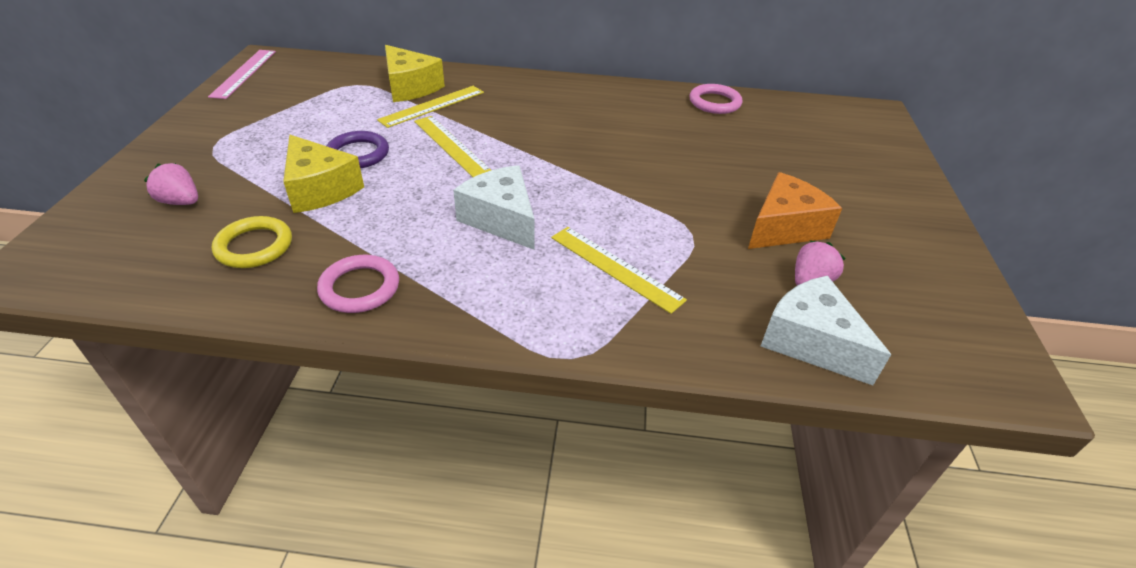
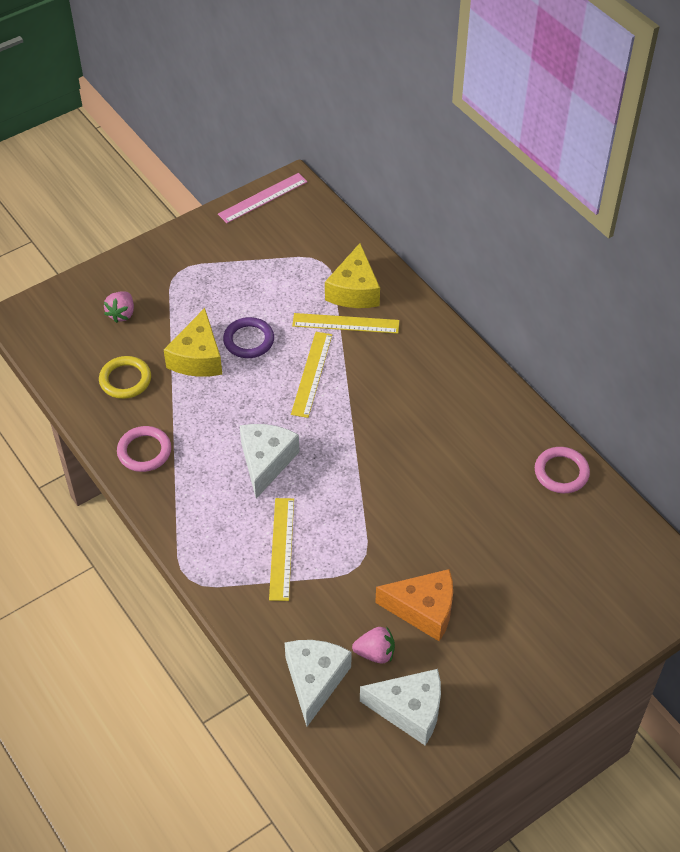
camera: 50 degrees right, 10 degrees up
pink strawberry [144,163,198,205] -> pink strawberry turned 150 degrees counterclockwise [104,291,134,323]
none -> white cheese [360,669,441,745]

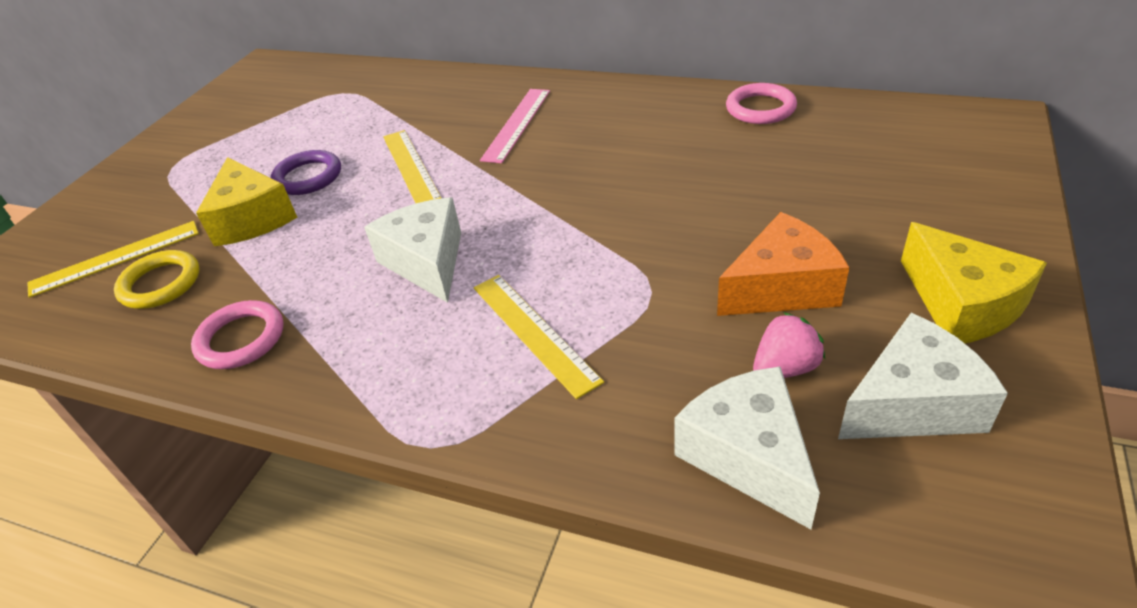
camera: 30 degrees left, 10 degrees down
pink strawberry [104,291,134,323] -> none
pink ruler [218,173,308,223] -> pink ruler moved to [480,89,550,163]
yellow ruler [292,313,399,334] -> yellow ruler moved to [27,221,199,298]
yellow cheese [325,243,380,308] -> yellow cheese moved to [901,222,1047,343]

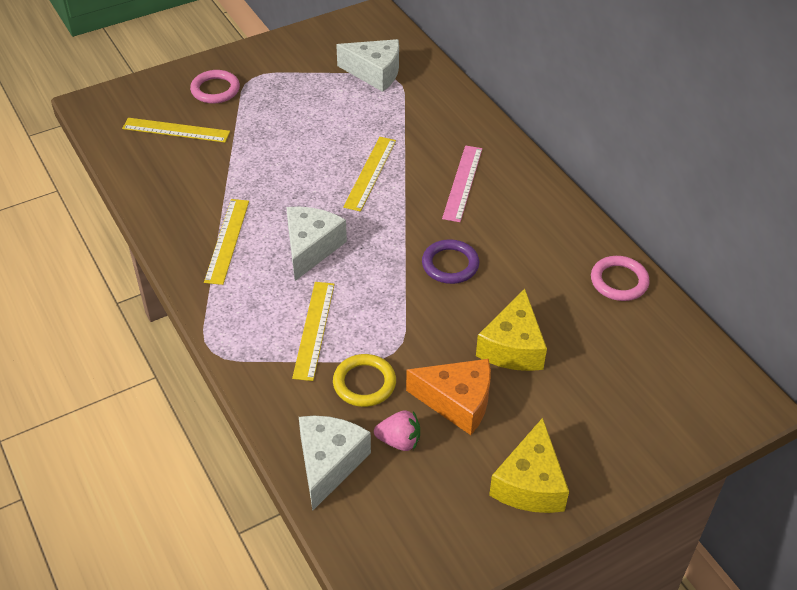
camera: 35 degrees right, 5 degrees up
yellow ring [114,250,200,309] -> yellow ring moved to [333,354,396,407]
pink ring [191,300,284,369] -> pink ring moved to [190,70,240,104]
yellow cheese [196,157,297,246] -> yellow cheese moved to [476,289,547,371]
purple ring [271,150,341,195] -> purple ring moved to [422,239,479,284]
pink ruler [480,89,550,163] -> pink ruler turned 45 degrees counterclockwise [442,145,482,222]
white cheese [838,313,1008,439] -> white cheese moved to [336,39,399,92]
none -> yellow ruler [204,199,249,285]

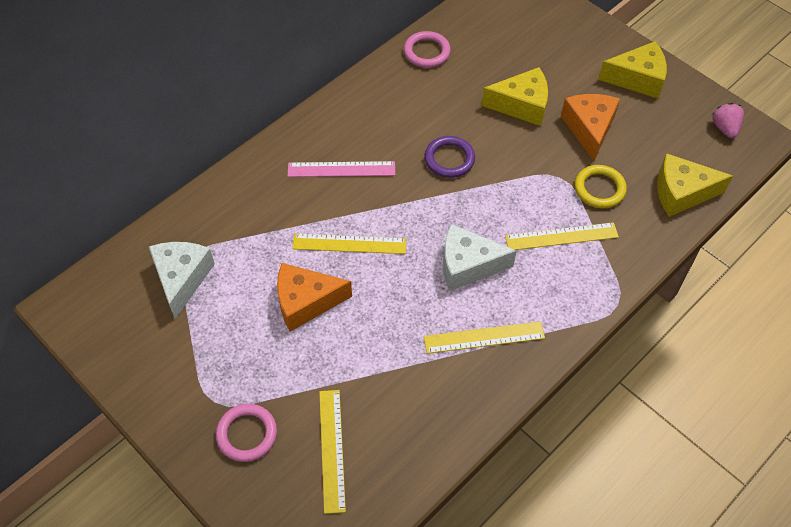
camera: 105 degrees left, 10 degrees up
white cheese [299,416,371,510] -> yellow cheese [657,153,733,217]
pink strawberry [374,410,420,451] -> pink strawberry moved to [712,103,744,138]
none -> orange cheese [277,263,352,332]

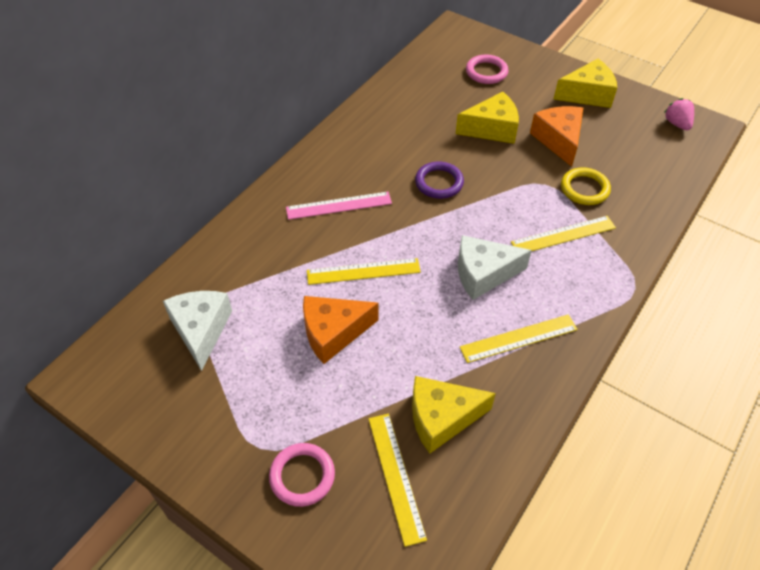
camera: 10 degrees left, 5 degrees down
pink ring [404,31,451,68] -> pink ring moved to [466,55,509,84]
yellow cheese [657,153,733,217] -> yellow cheese moved to [412,376,496,453]

